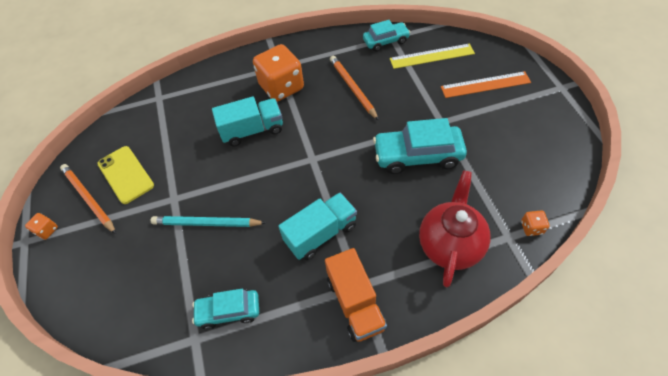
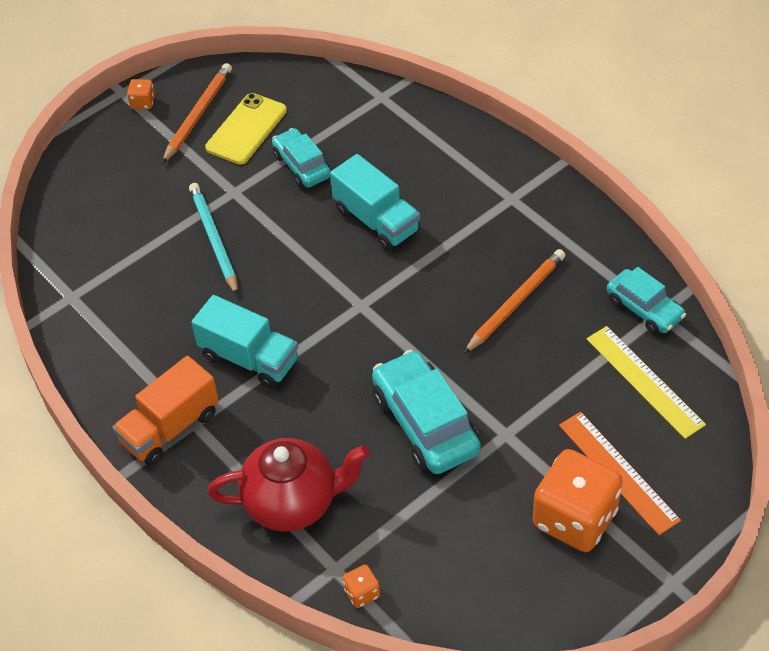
camera: 65 degrees right, 5 degrees down
turquoise car [192,289,259,330] -> turquoise car moved to [272,128,331,188]
orange dice [253,44,304,102] -> orange dice moved to [533,449,622,552]

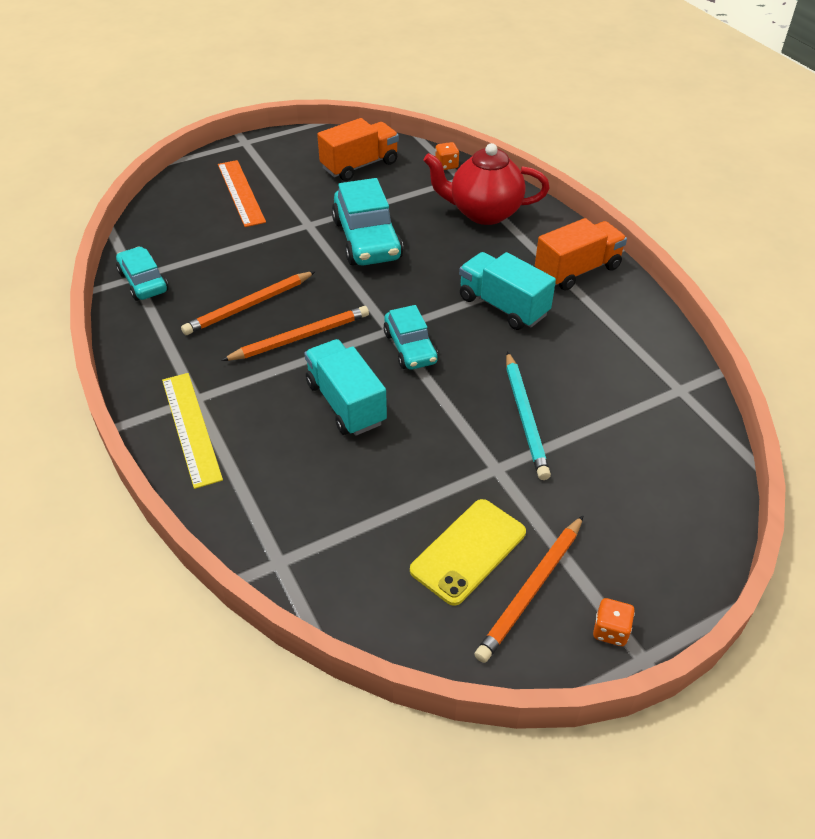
camera: 170 degrees left, 5 degrees down
turquoise car [272,128,331,188] -> turquoise car moved to [383,305,438,370]
orange dice [533,449,622,552] -> none
yellow ruler [586,326,706,439] -> yellow ruler moved to [162,373,223,489]
none -> orange pencil [221,306,369,361]
none -> orange truck [317,118,399,181]

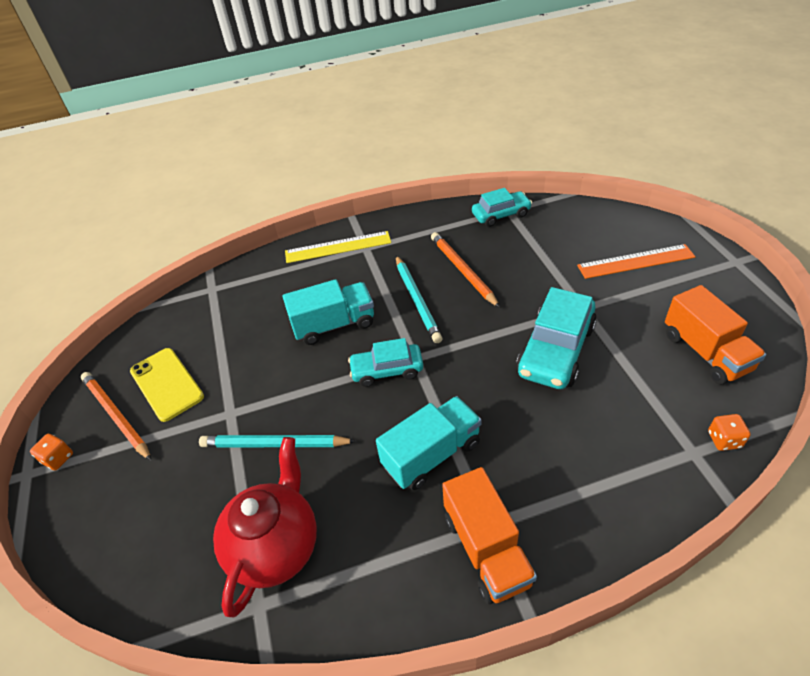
camera: 105 degrees right, 0 degrees up
orange pencil [221,306,369,361] -> turquoise pencil [396,255,442,343]
turquoise car [332,178,403,266] -> turquoise car turned 60 degrees counterclockwise [516,287,597,389]
red teapot [423,143,549,225] -> red teapot moved to [213,437,317,617]

